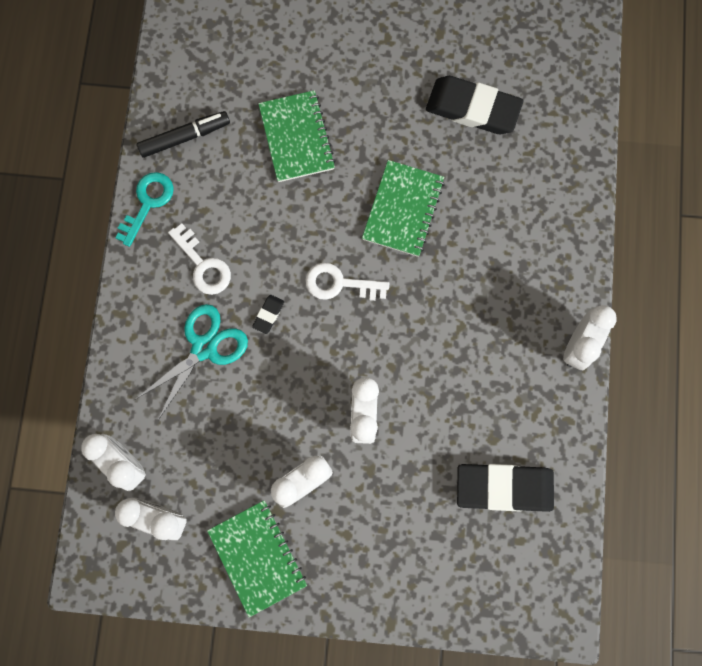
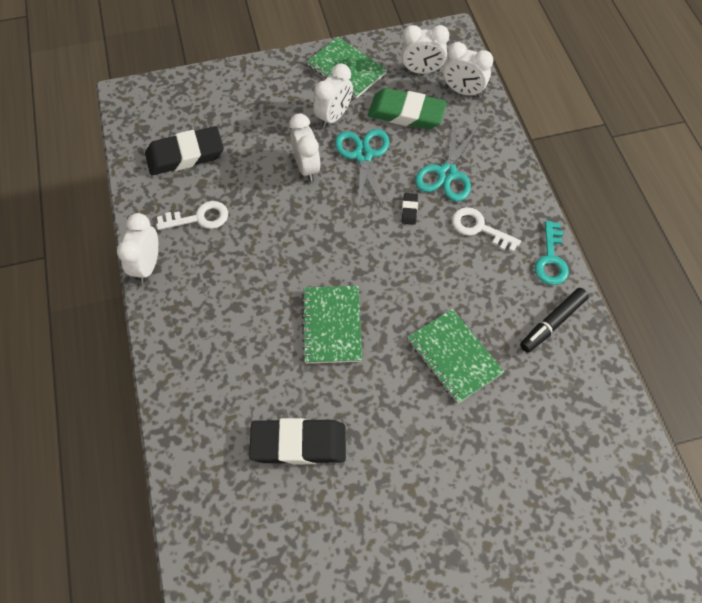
camera: 160 degrees right, 15 degrees down
white key [306,263,389,301] -> white key moved to [156,201,228,230]
none -> turquoise scissors [335,129,389,209]
none -> green eraser [368,88,447,130]

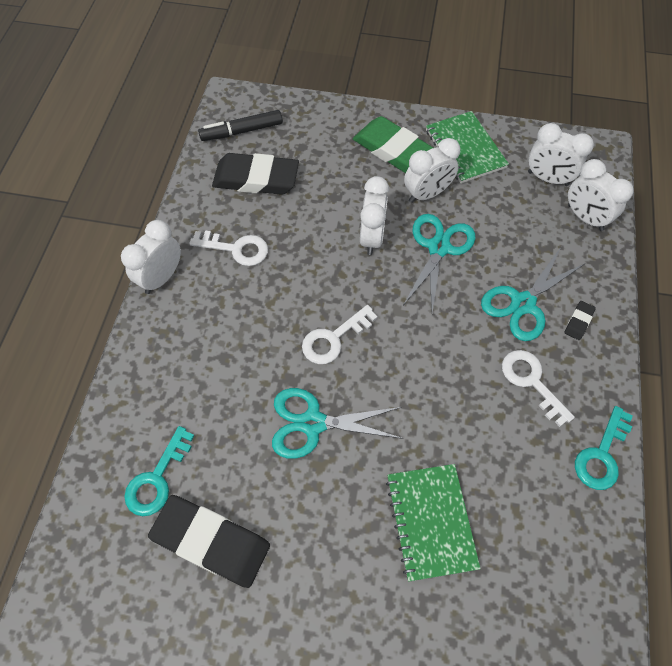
camera: 25 degrees right, 0 degrees up
green notebook [302,286,362,364] -> turquoise scissors [272,388,404,459]
green eraser [368,88,447,130] -> green eraser moved to [353,116,434,173]
black eraser [402,193,418,225] -> black eraser moved to [565,301,596,340]
black marker [520,288,589,353] -> black marker moved to [198,110,283,141]
none -> turquoise key [124,426,195,516]
none -> white key [302,305,378,364]

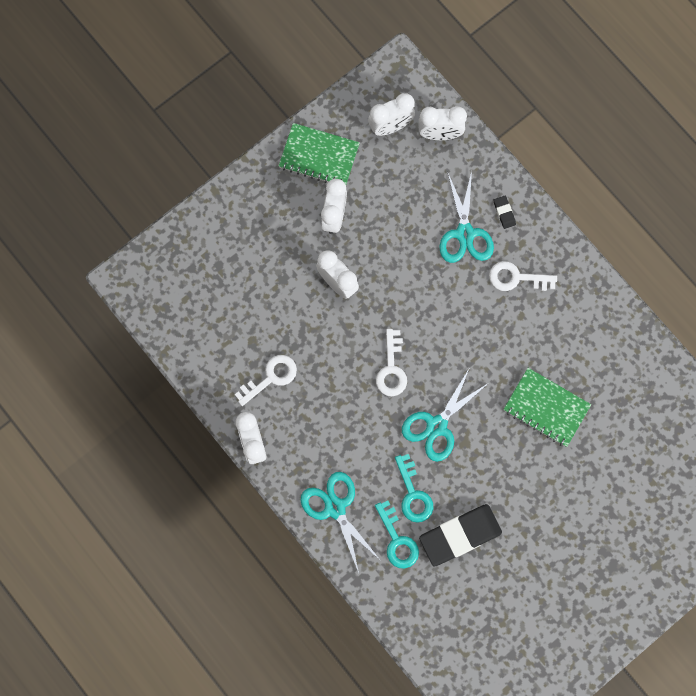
camera: 50 degrees left, 15 degrees up
black marker [198,110,283,141] -> none
black eraser [212,153,299,195] -> none
green eraser [353,116,434,173] -> none
turquoise scissors [403,214,476,313] -> turquoise scissors moved to [300,472,381,573]
turquoise key [575,406,633,490] -> turquoise key moved to [395,454,433,523]

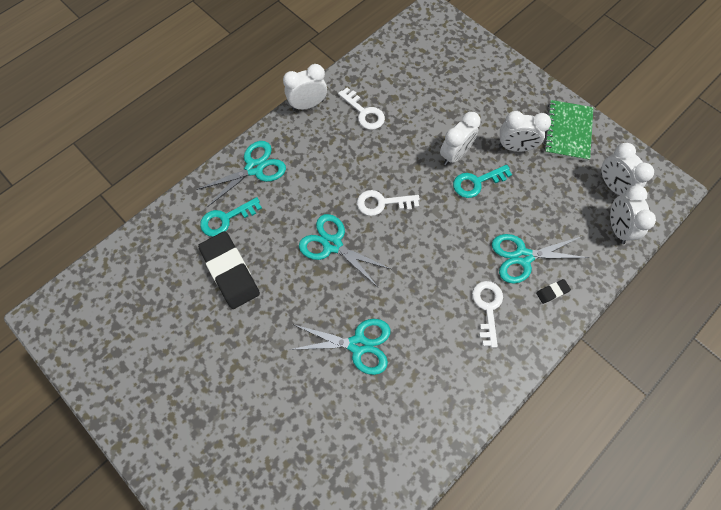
camera: 85 degrees right, 10 degrees down
turquoise key [395,454,433,523] -> turquoise key moved to [453,165,512,198]
green notebook [503,368,591,447] -> turquoise scissors [289,319,391,375]

